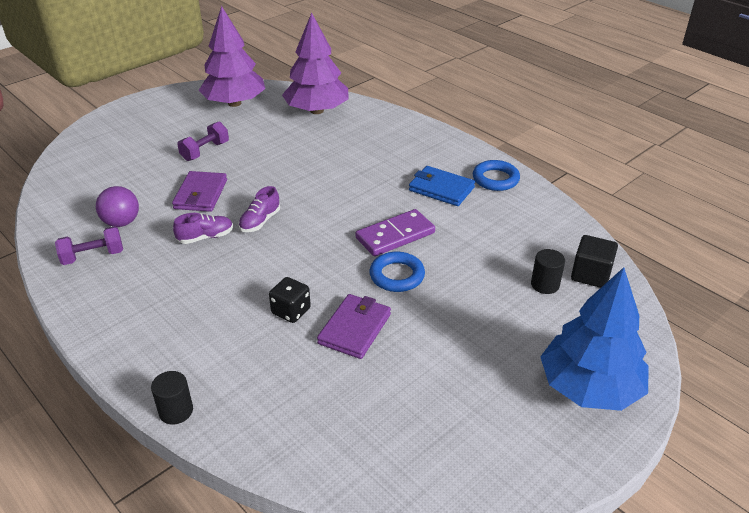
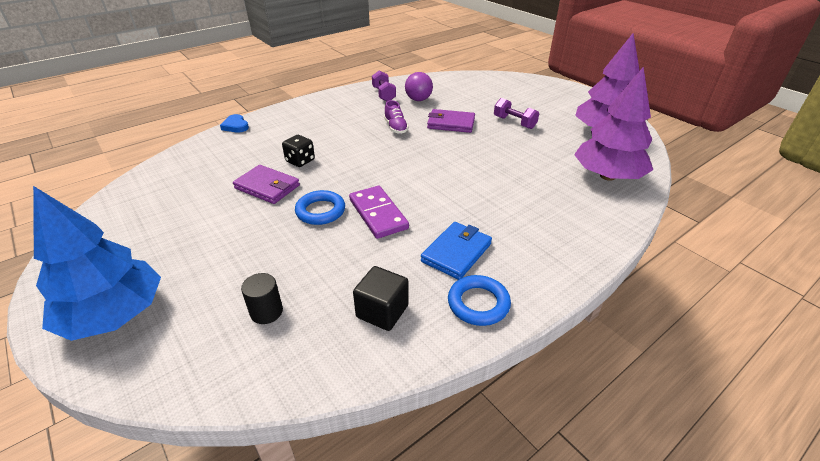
camera: 95 degrees right, 0 degrees up
black cylinder [151,371,193,424] -> blue heart [220,114,249,133]
purple shoe [238,186,280,232] -> none
black cube [571,235,618,288] -> black cube moved to [353,266,409,331]

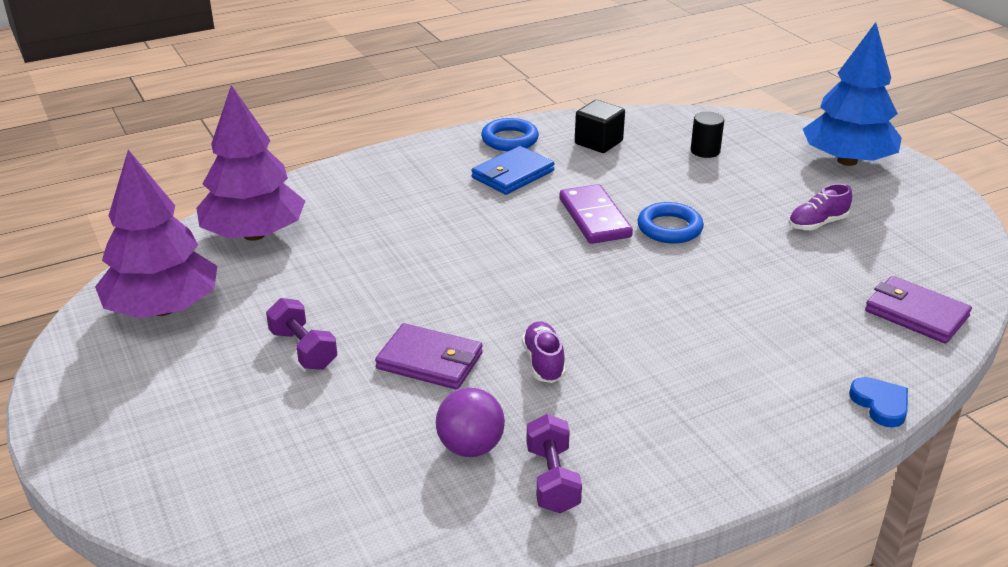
camera: 170 degrees left, 5 degrees down
purple wallet [233,165,300,204] -> purple wallet moved to [865,276,972,344]
black dice [282,135,315,167] -> none
none -> purple shoe [789,184,852,230]

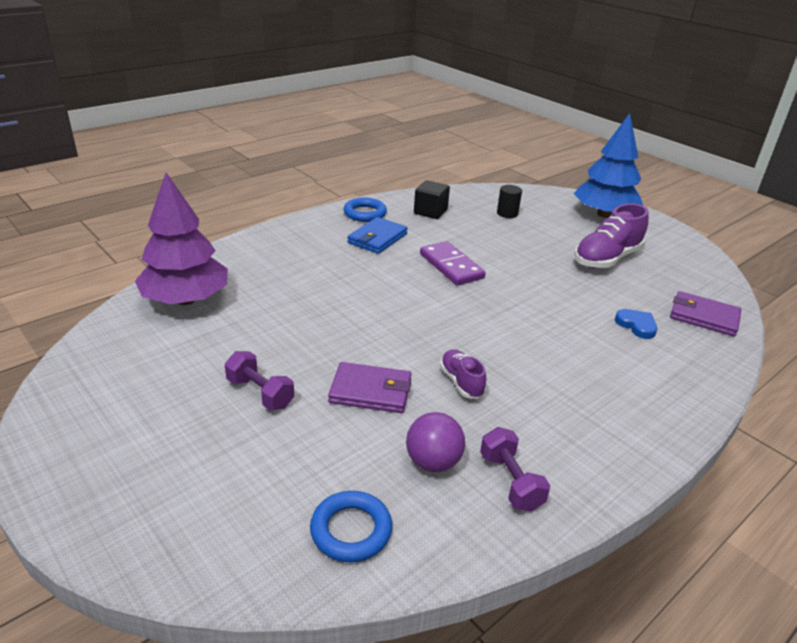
camera: 15 degrees left, 0 degrees up
purple tree [95,150,217,318] -> none
blue ring [637,202,704,244] -> blue ring moved to [310,491,392,563]
purple shoe [789,184,852,230] -> purple shoe [574,204,649,268], size x1.84
blue heart [849,377,908,428] -> blue heart moved to [615,309,657,339]

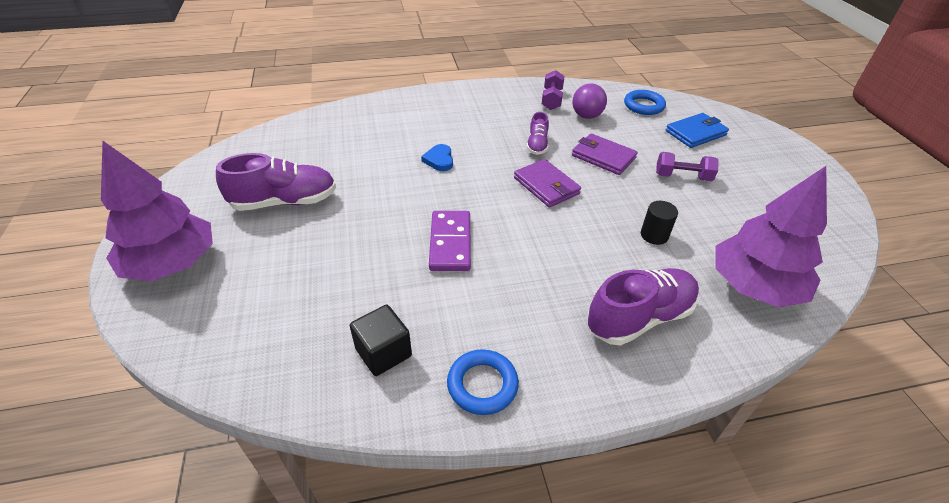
camera: 150 degrees left, 10 degrees up
purple dumbbell [225,351,294,410] -> purple dumbbell turned 60 degrees counterclockwise [656,152,719,181]
blue wallet [347,217,408,254] -> blue wallet moved to [666,113,729,148]
black cylinder [497,185,522,218] -> black cylinder moved to [641,201,678,245]
blue tree [574,113,643,218] -> purple tree [101,140,213,281]
blue heart [615,309,657,339] -> blue heart moved to [421,144,453,171]
purple wallet [670,291,742,336] -> purple wallet moved to [514,159,581,208]
none -> purple shoe [587,268,699,346]

